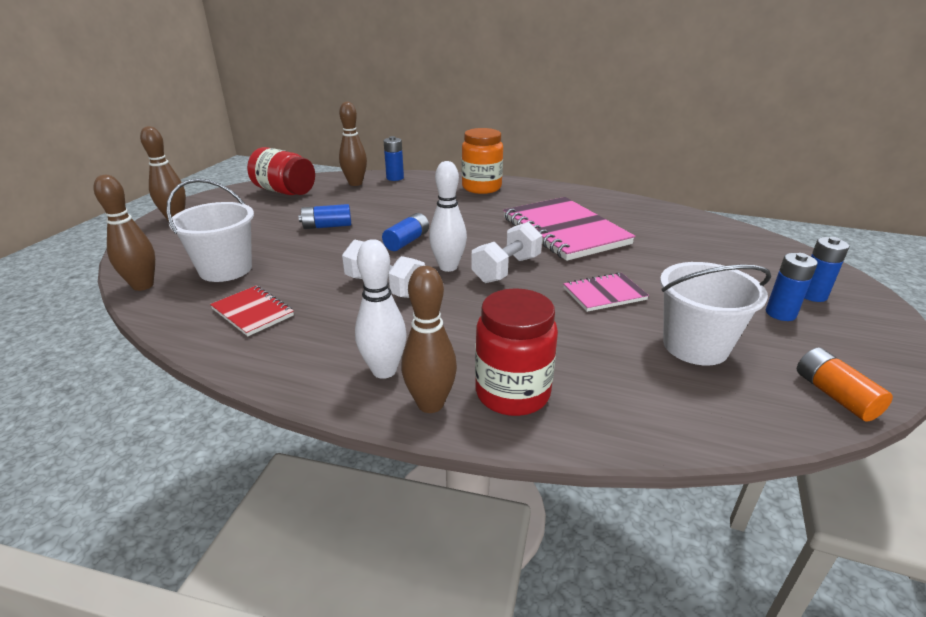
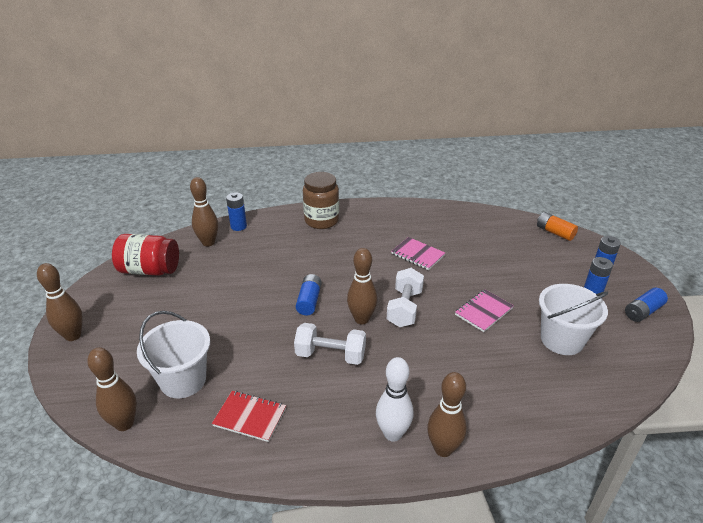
camera: 25 degrees left, 5 degrees up
blue battery [298,204,351,229] -> blue battery moved to [625,288,668,322]
white bowling pin [429,161,467,272] -> brown bowling pin [347,248,378,324]
orange jar [462,128,503,194] -> brown jar [303,172,339,229]
red jar [475,288,558,416] -> none
pink notebook [503,197,635,261] -> pink notebook [391,237,445,270], size x0.50
orange battery [797,347,893,422] -> orange battery moved to [537,212,578,241]

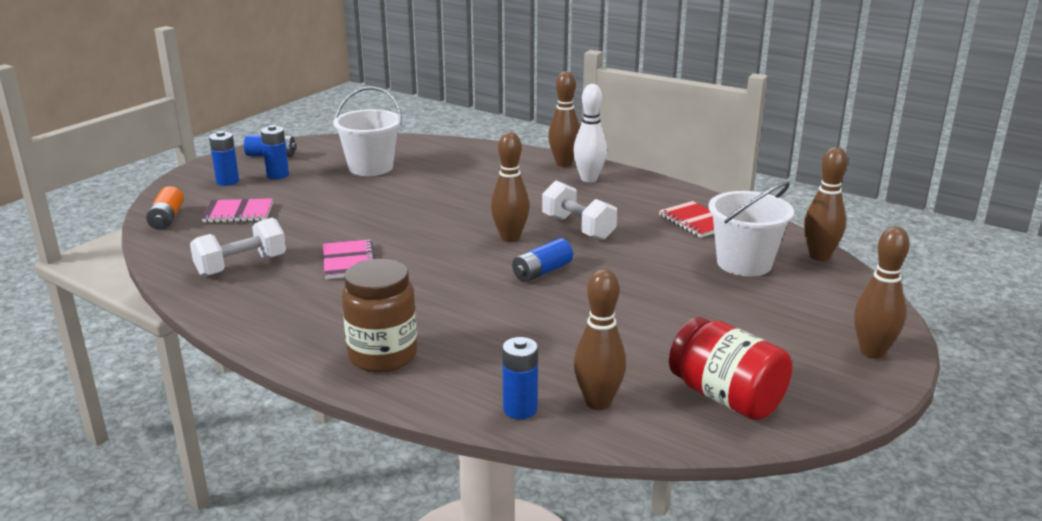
camera: 140 degrees left, 10 degrees down
white dumbbell [387,268,424,327] -> white dumbbell moved to [190,217,286,277]
pink notebook [455,289,514,332] -> pink notebook moved to [202,198,273,223]

